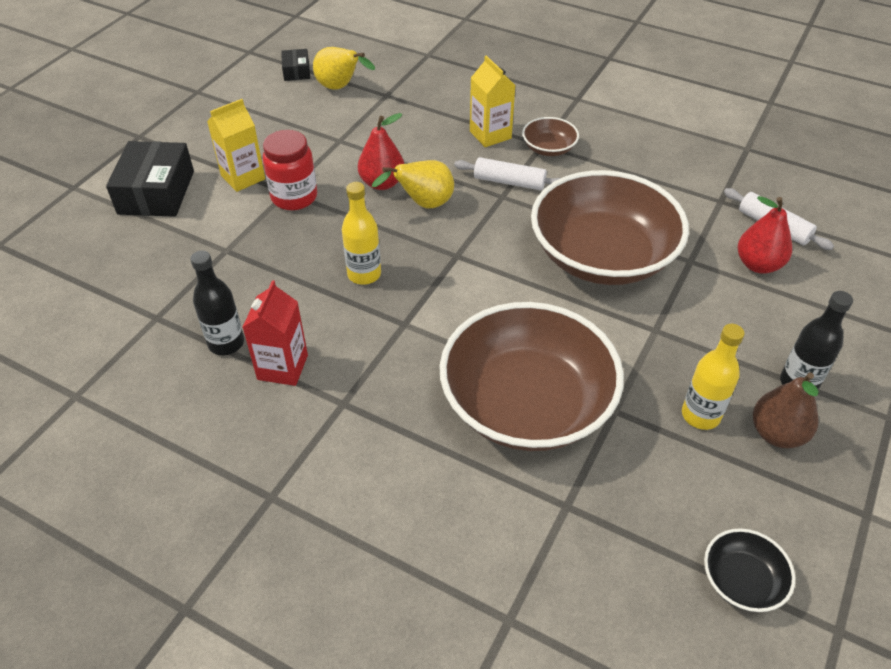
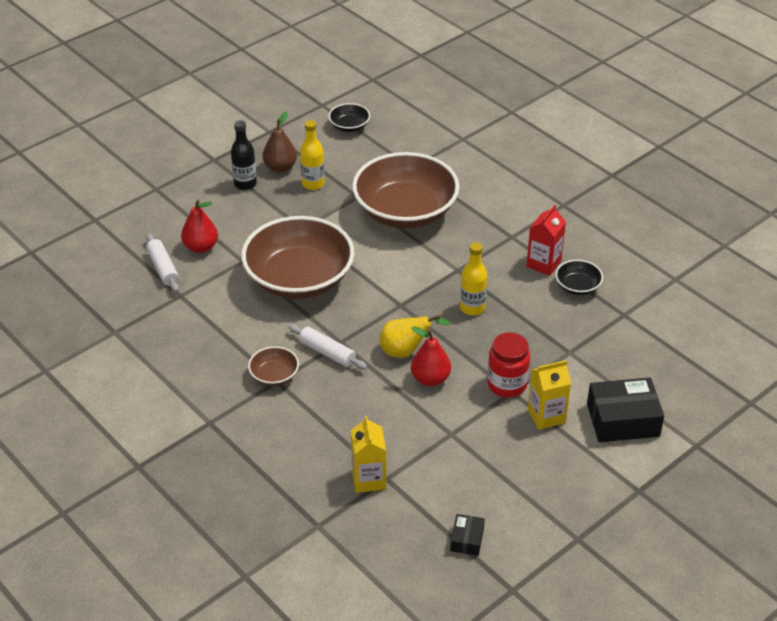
camera: 160 degrees left, 5 degrees down
black box [106,141,194,217] -> black box turned 60 degrees clockwise [587,377,664,442]
black bottle [190,251,244,355] -> black bowl [555,260,603,295]
yellow pear [313,47,375,90] -> none
yellow carton [470,55,515,147] -> yellow carton moved to [351,416,386,493]

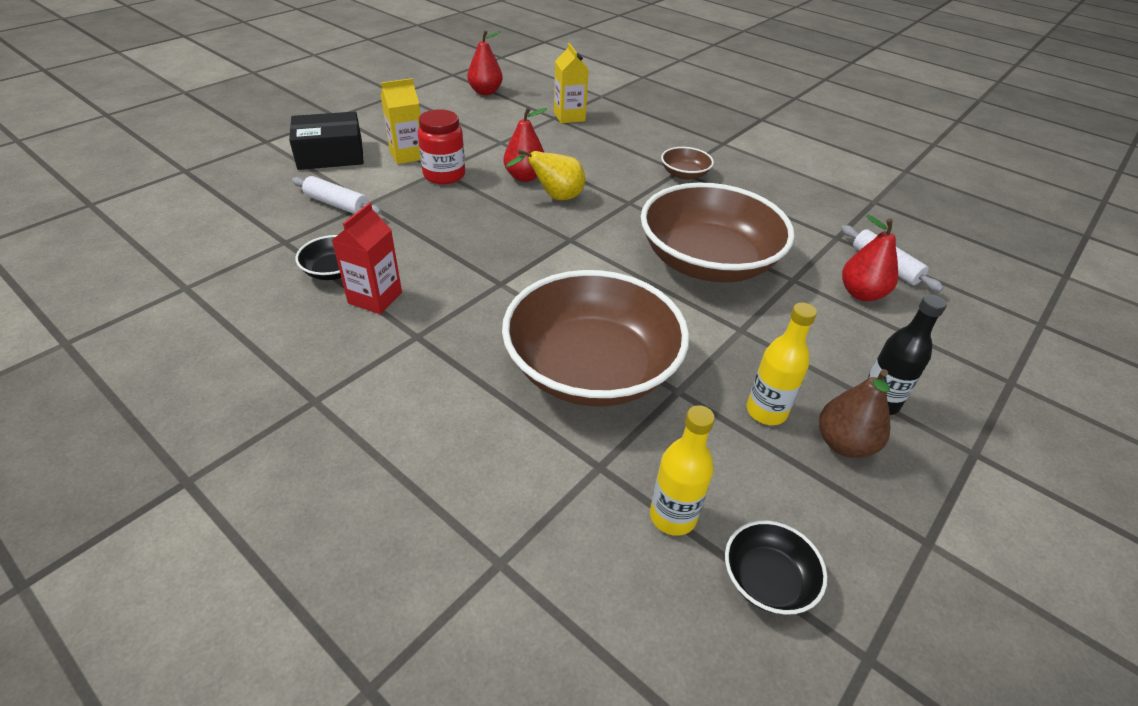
camera: 170 degrees right, 0 degrees up
white rolling pin [288,324,367,369] -> white rolling pin moved to [292,176,381,215]
black box [450,514,485,556] -> red pear [467,30,503,95]
yellow bottle [460,243,487,316] -> yellow bottle moved to [650,405,715,536]

